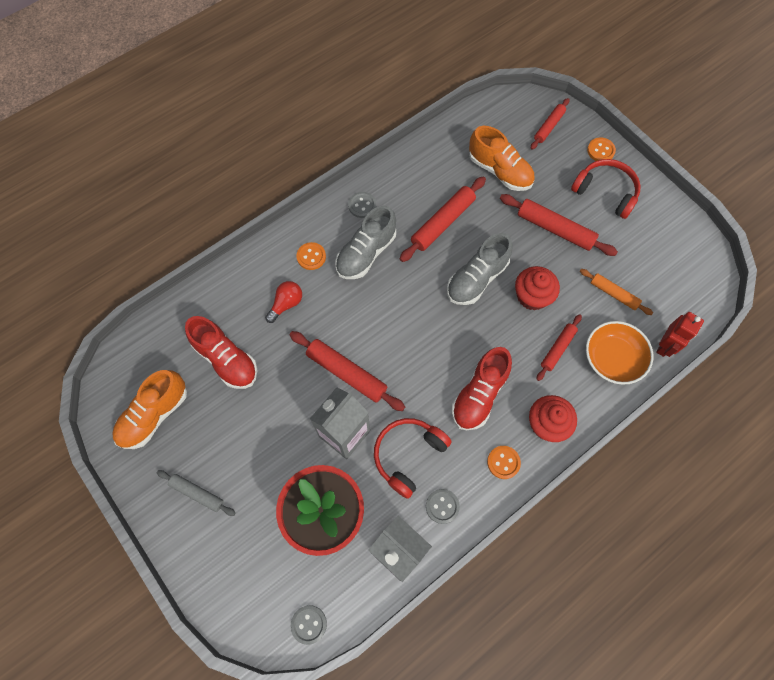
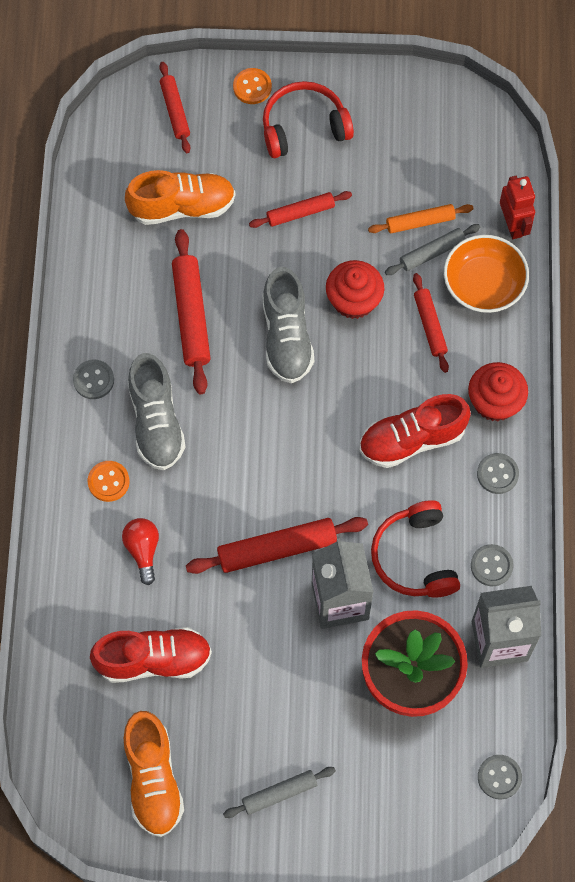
camera: 50 degrees left, 0 degrees up
red shoe [452,347,512,430] -> red shoe turned 90 degrees clockwise [359,394,471,468]
orange button [487,446,521,479] -> grey button [477,453,519,494]
red rolling pin [500,194,618,256] -> red rolling pin [249,191,352,228], size x0.62
none -> grey rolling pin [385,224,480,275]

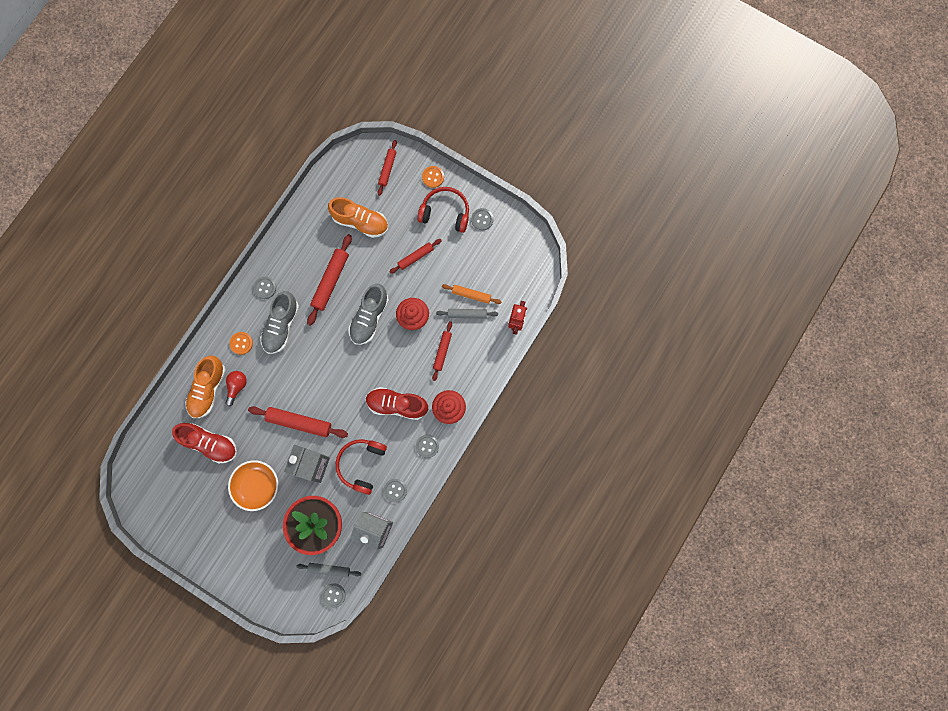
camera: 30 degrees right, 10 degrees up
orange shoe [123,711,184,837] -> orange shoe moved to [185,356,226,418]
grey rolling pin [223,767,336,818] -> grey rolling pin moved to [296,563,361,578]
red rolling pin [249,191,352,228] -> red rolling pin turned 45 degrees counterclockwise [390,239,442,274]
orange bowl [444,235,529,313] -> orange bowl moved to [228,460,278,511]
none -> grey button [471,208,493,230]

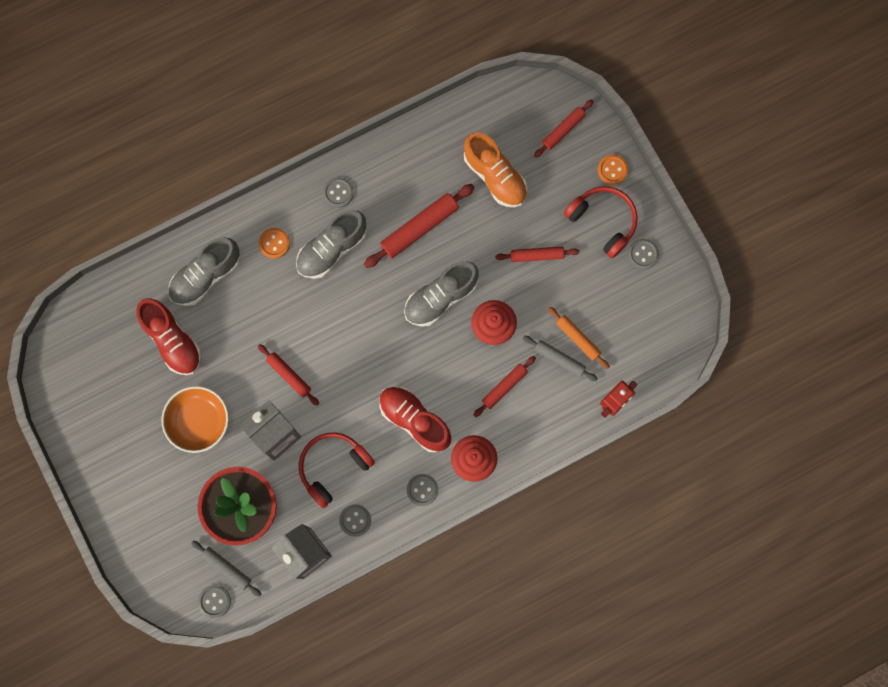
camera: 30 degrees right, 0 degrees up
orange shoe [185,356,226,418] -> grey shoe [168,237,240,306]
red light bulb [225,371,247,406] -> none
red rolling pin [248,406,348,438] -> red rolling pin [258,344,319,406], size x0.62

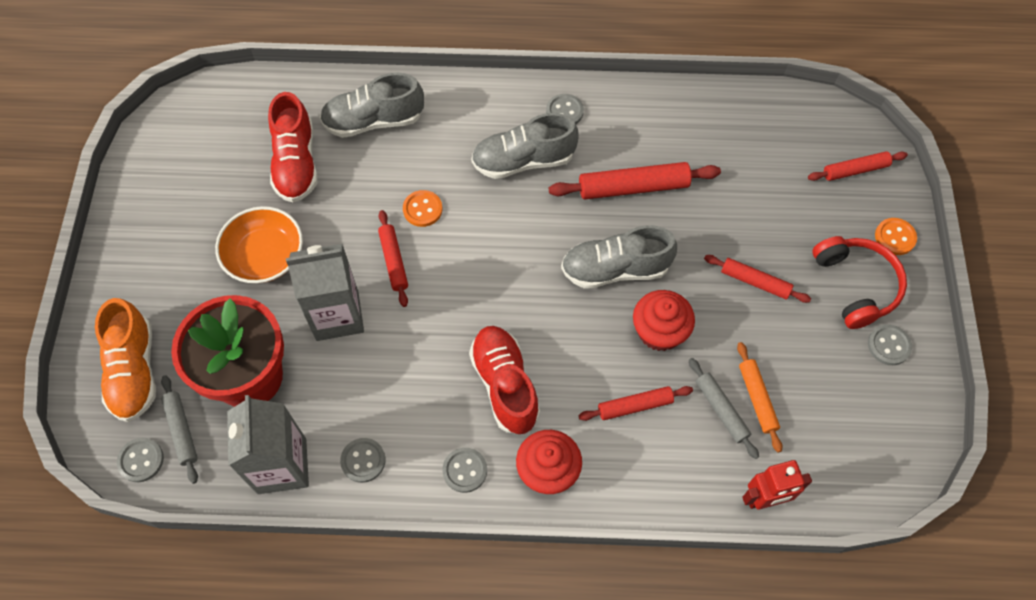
camera: 30 degrees right, 15 degrees down
orange button [259,228,290,259] -> orange button moved to [403,190,442,227]
red headphones [299,432,375,508] -> none
orange shoe [464,132,527,208] -> orange shoe moved to [95,298,156,422]

